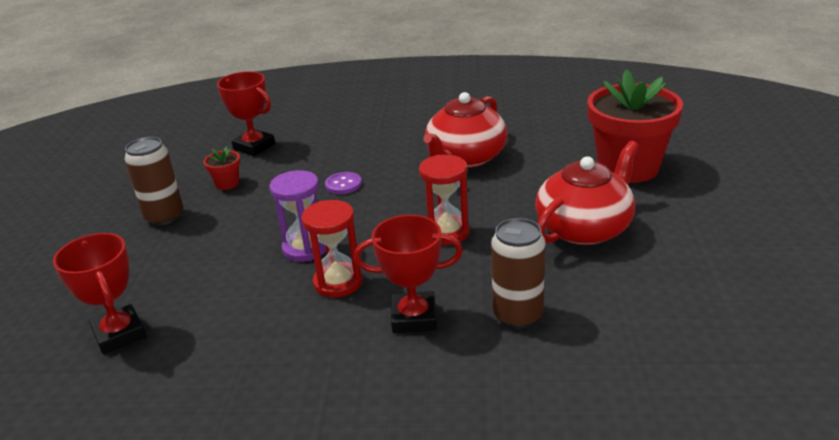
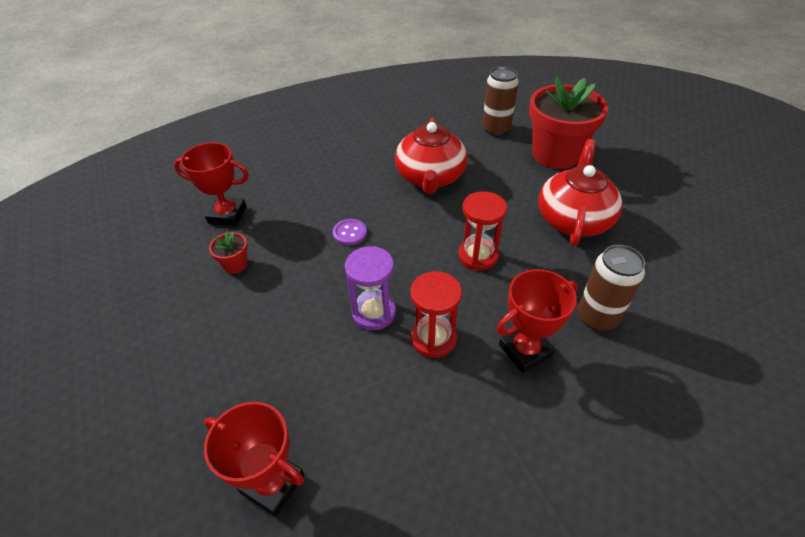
camera: 30 degrees left, 15 degrees up
brown can [125,137,183,226] -> brown can moved to [482,67,519,136]

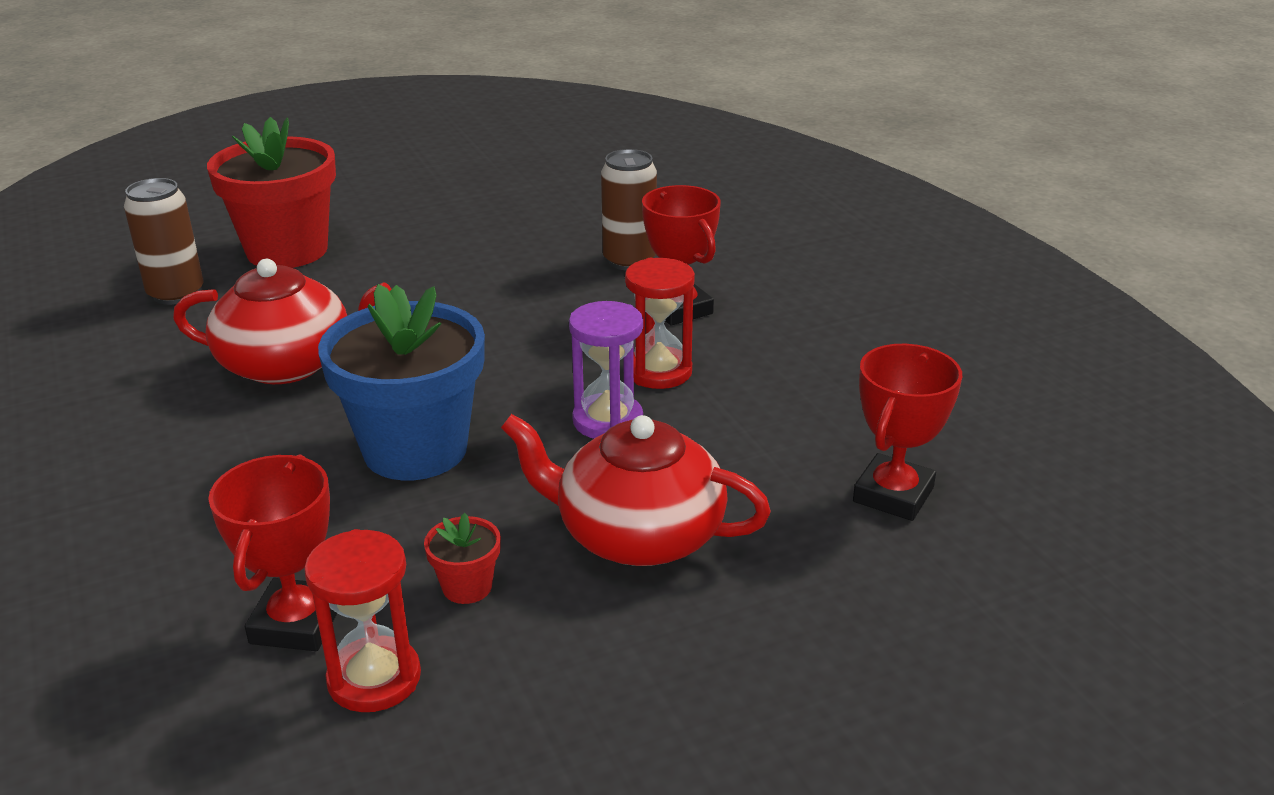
camera: 90 degrees left, 15 degrees down
purple button [333,219,367,246] -> blue flower pot [318,284,485,480]
red hourglass [458,191,507,270] -> red hourglass moved to [304,529,421,712]
red teapot [538,139,623,246] -> red teapot moved to [501,414,771,566]

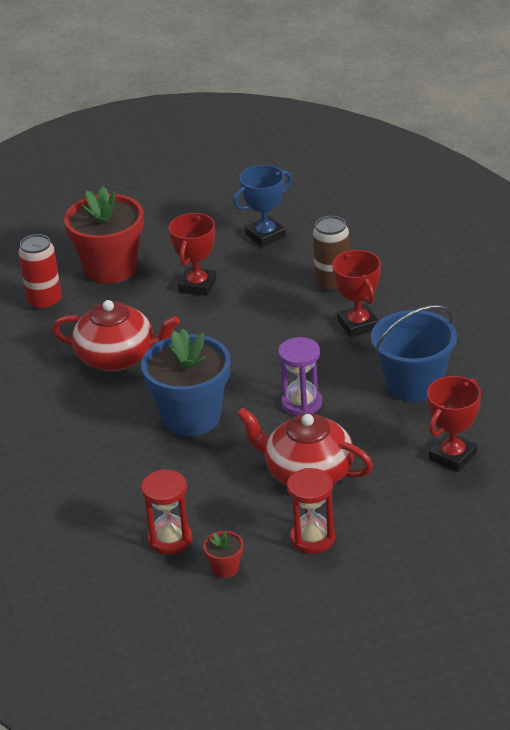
camera: 10 degrees right, 5 degrees up
brown can [124,178,203,305] -> red can [18,234,62,310]
red trophy [208,455,337,651] -> red trophy moved to [168,213,216,296]
red flower pot [424,513,501,604] -> red flower pot moved to [203,531,243,578]
red hourglass [625,258,695,389] -> red hourglass moved to [287,468,335,554]
none -> blue trophy [233,165,292,247]
none -> blue bucket [371,305,457,402]

